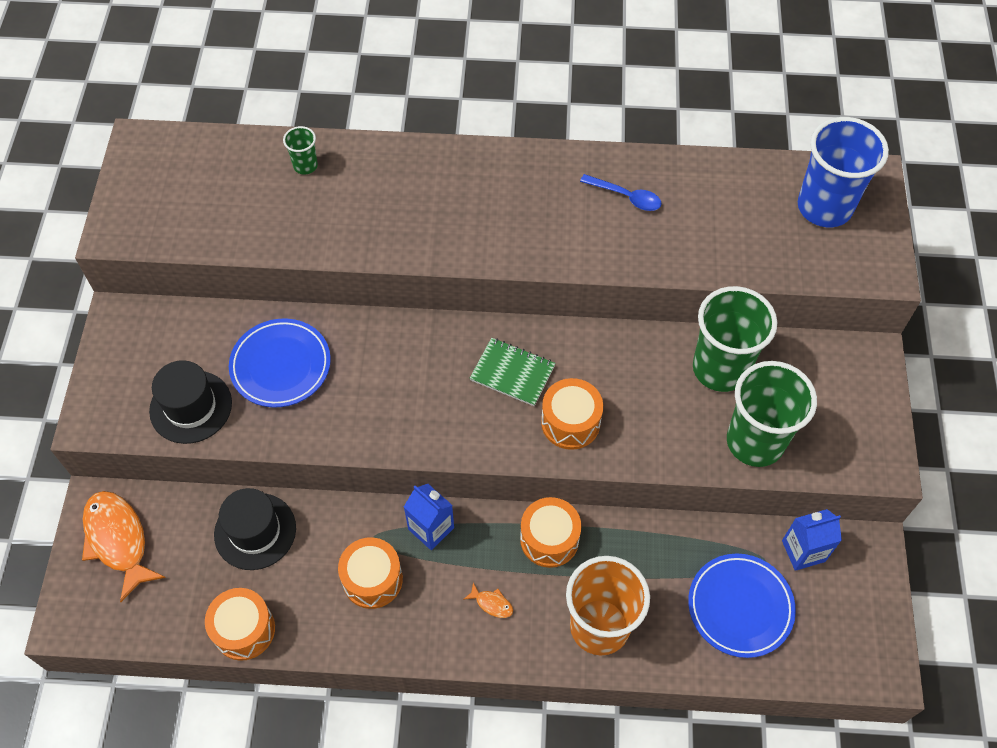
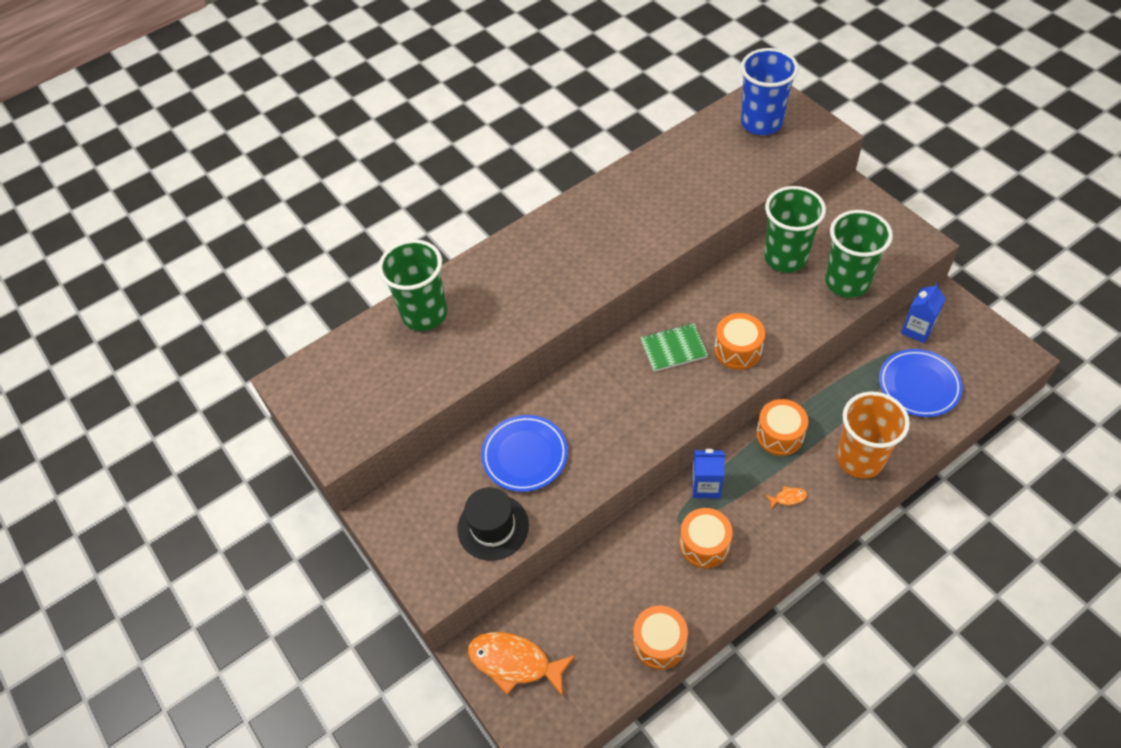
camera: 35 degrees left, 5 degrees down
black hat [214,488,296,570] -> none
green cup [283,126,318,175] -> green cup [378,239,448,331], size x2.22
blue spoon [580,174,662,211] -> none

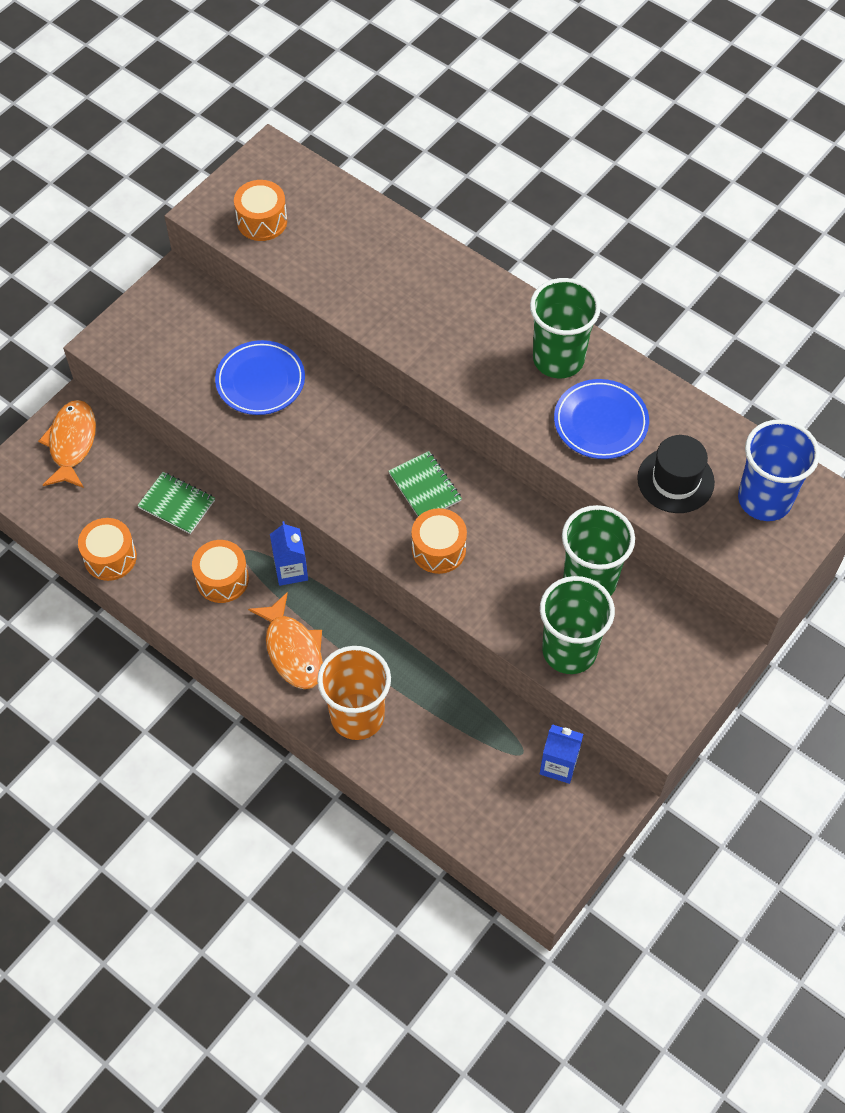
camera: 70 degrees right, 5 degrees up
green cup [378,239,448,331] -> green cup moved to [530,278,601,378]
black hat [457,487,529,561] -> black hat moved to [637,435,715,513]
orange drum [756,399,808,456] -> orange drum moved to [234,180,287,241]
orange fish [766,486,807,508] -> orange fish [248,592,323,689], size x2.41
blue plate [879,349,963,417] -> blue plate moved to [554,379,649,459]
none -> green notebook [137,472,215,534]

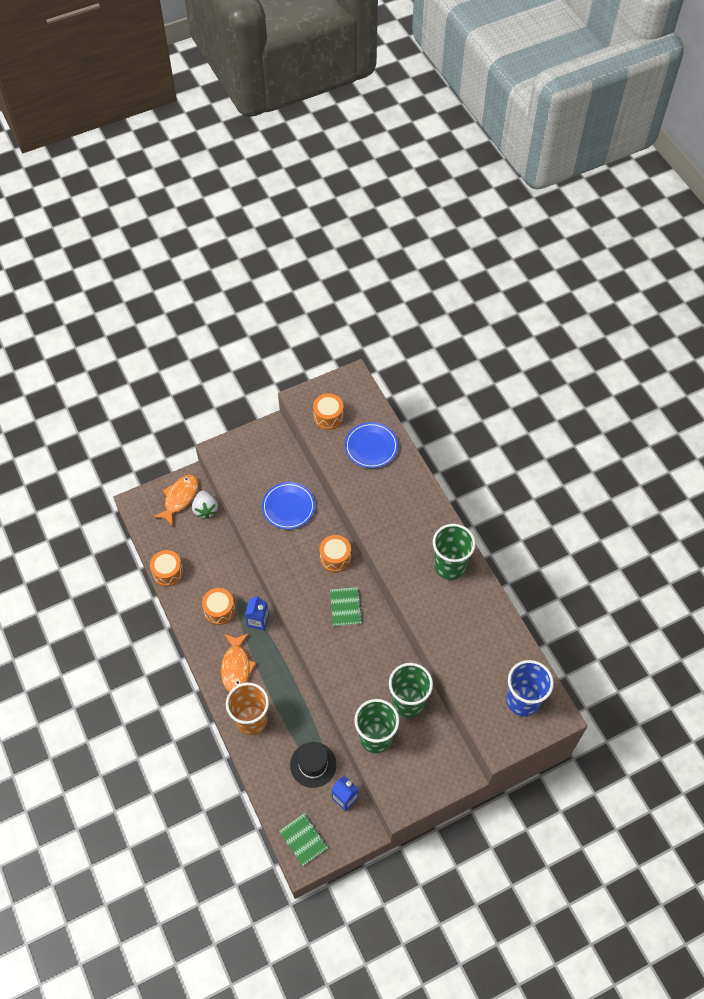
camera: 25 degrees right, 0 degrees up
green notebook [137,472,215,534] -> green notebook moved to [279,813,328,866]
orange drum [412,508,467,574] -> orange drum moved to [319,535,351,572]
blue plate [554,379,649,459] -> blue plate moved to [345,422,398,468]
black hat [637,435,715,513] -> black hat moved to [290,742,336,788]
none -> white strawberry [192,490,218,519]

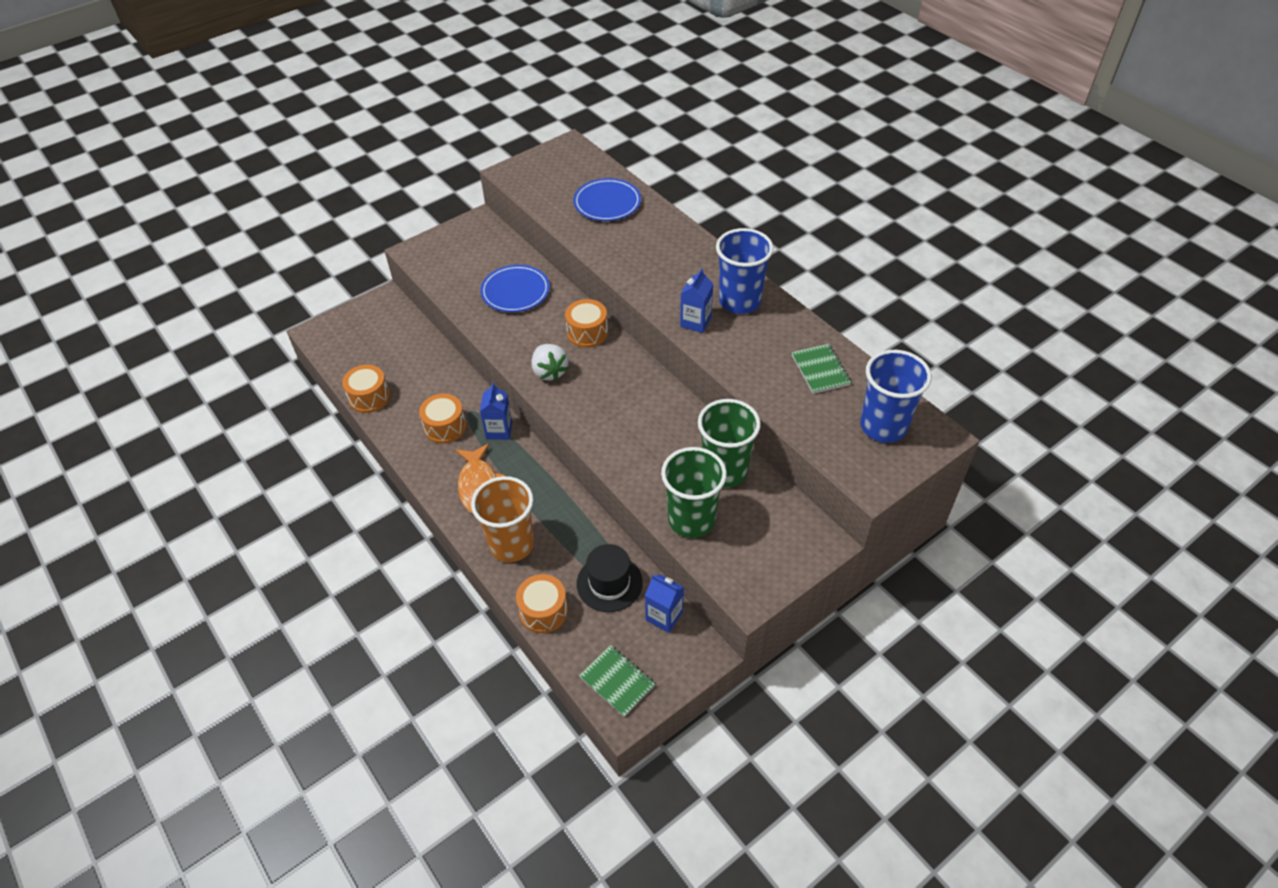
camera: 10 degrees left, 10 degrees down
orange fish [153,475,199,527] -> none
white strawberry [192,490,218,519] -> white strawberry moved to [531,344,568,381]
orange drum [313,393,344,430] -> orange drum moved to [516,574,568,633]
green notebook [330,587,363,626] -> green notebook moved to [792,344,851,394]
green cup [433,524,476,580] -> blue cup [716,228,774,314]
none -> blue carton [680,268,713,333]

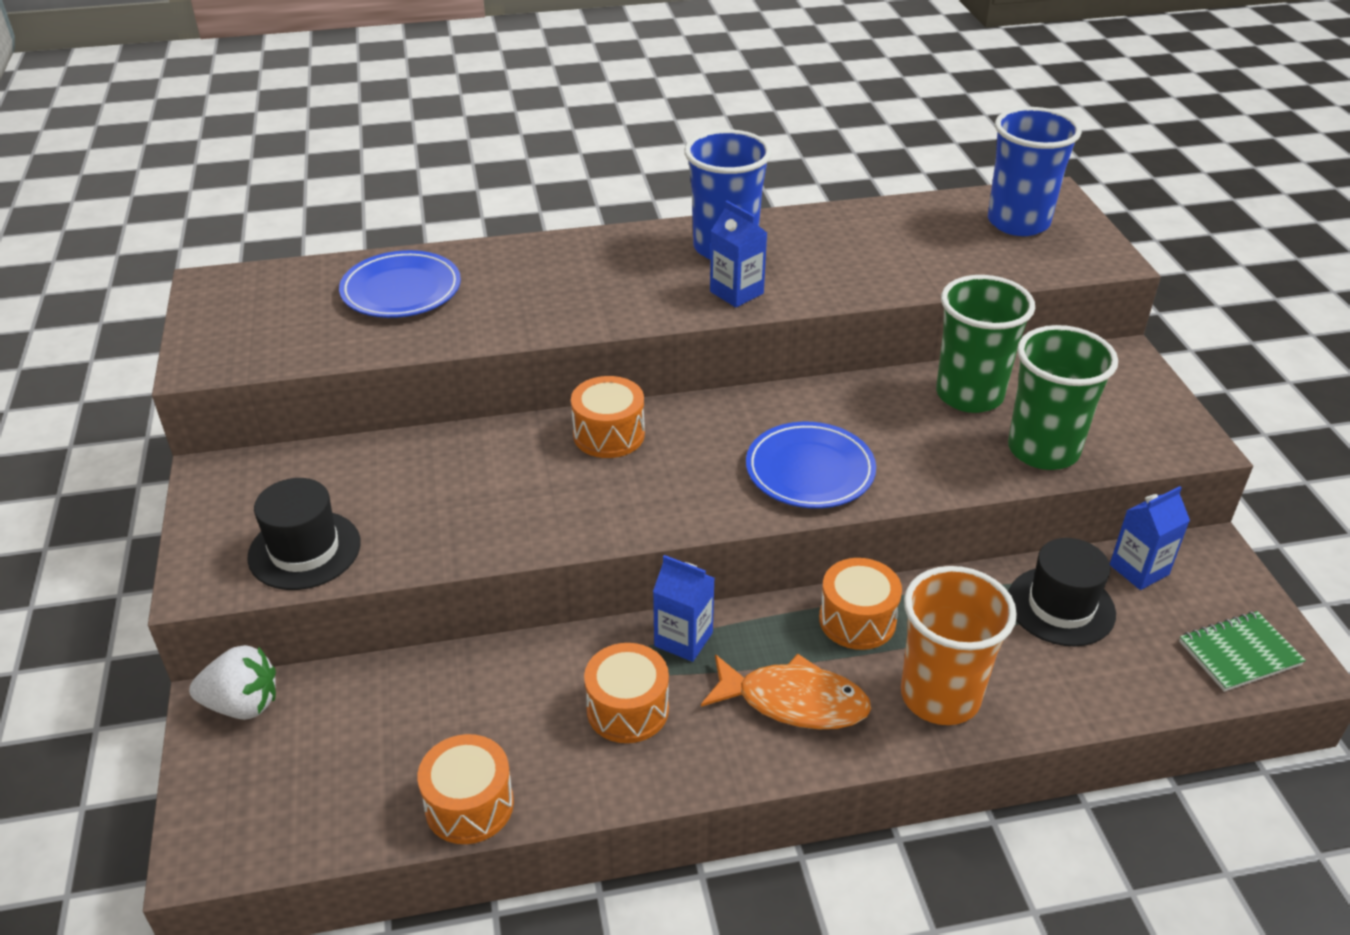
camera: 65 degrees left, 10 degrees down
blue plate [480,265,550,312] -> blue plate moved to [746,422,876,508]
orange drum [516,574,568,633] -> orange drum moved to [819,558,902,650]
white strawberry [531,344,568,381] -> white strawberry moved to [189,645,276,720]
green notebook [792,344,851,394] -> none
none -> black hat [247,478,361,590]

